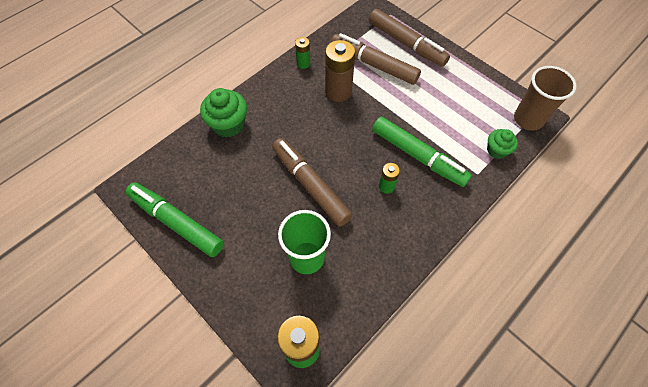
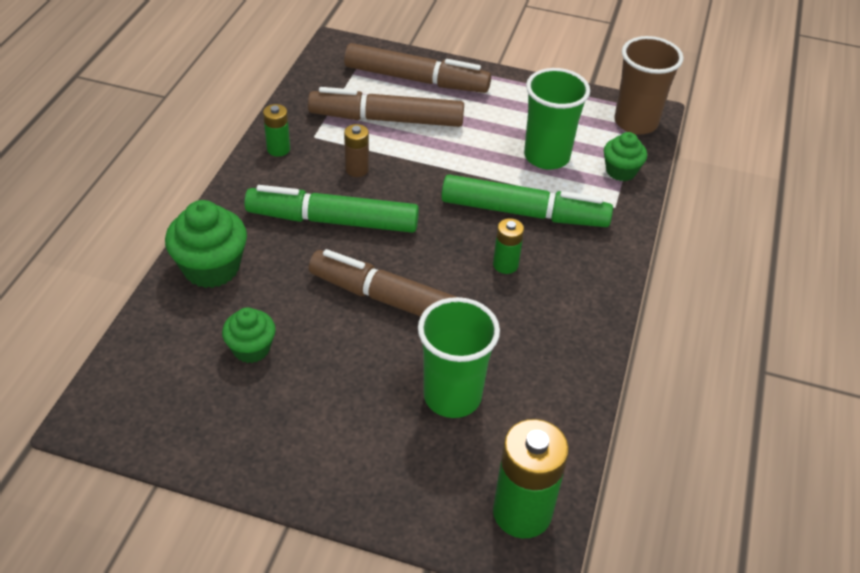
camera: 30 degrees left, 15 degrees down
green marker [125,183,224,257] -> green marker moved to [244,185,419,233]
brown battery [325,40,355,102] -> brown battery [344,124,369,177], size x0.53
none -> green cupcake [222,307,276,363]
none -> green cup [524,68,590,170]

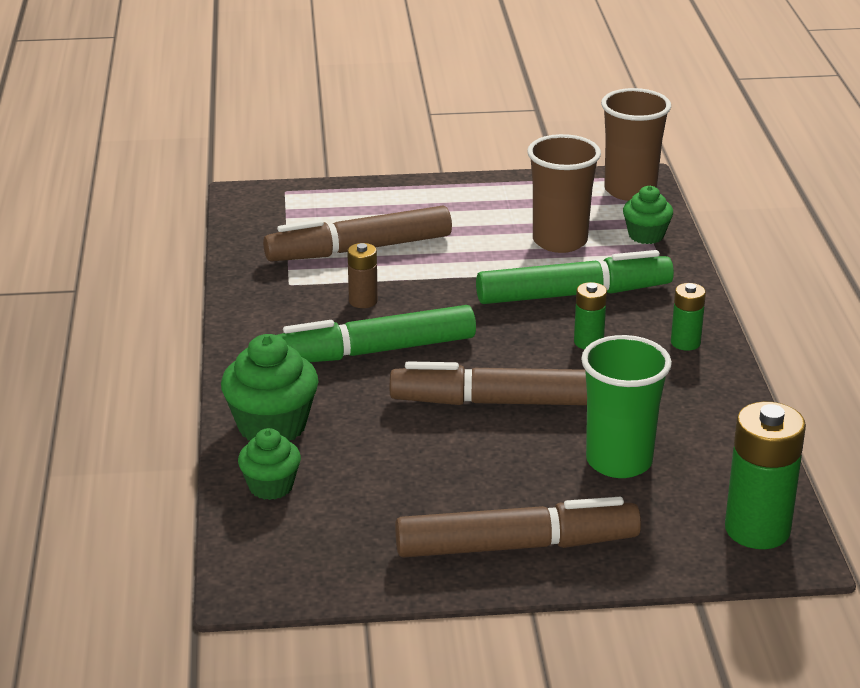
camera: 20 degrees left, 15 degrees down
green cupcake [222,307,276,363] -> green cupcake moved to [238,428,301,500]
green battery [263,104,290,157] -> green battery moved to [671,283,706,351]
brown marker [344,43,491,93] -> brown marker moved to [395,497,641,558]
green cup [524,68,590,170] -> brown cup [527,134,601,253]

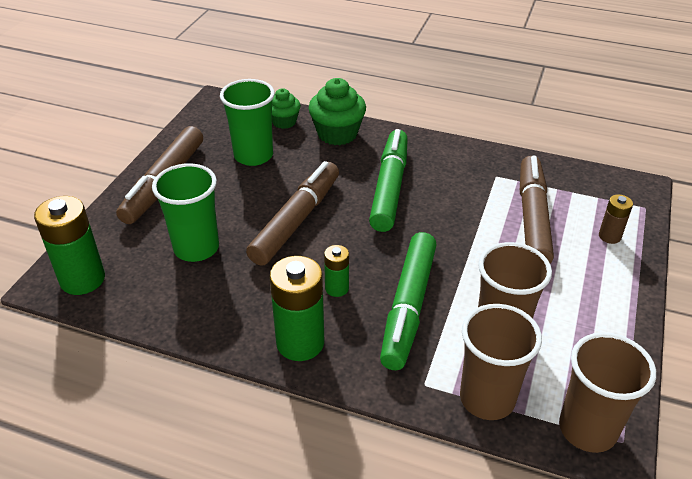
camera: 115 degrees right, 10 degrees up
brown battery [347,243,378,308] -> brown battery moved to [599,194,633,244]
green cupcake [623,186,673,244] -> brown cup [460,304,542,420]
green battery [671,283,706,351] -> green battery [269,256,324,361], size x1.87
none -> green cup [220,79,275,166]

